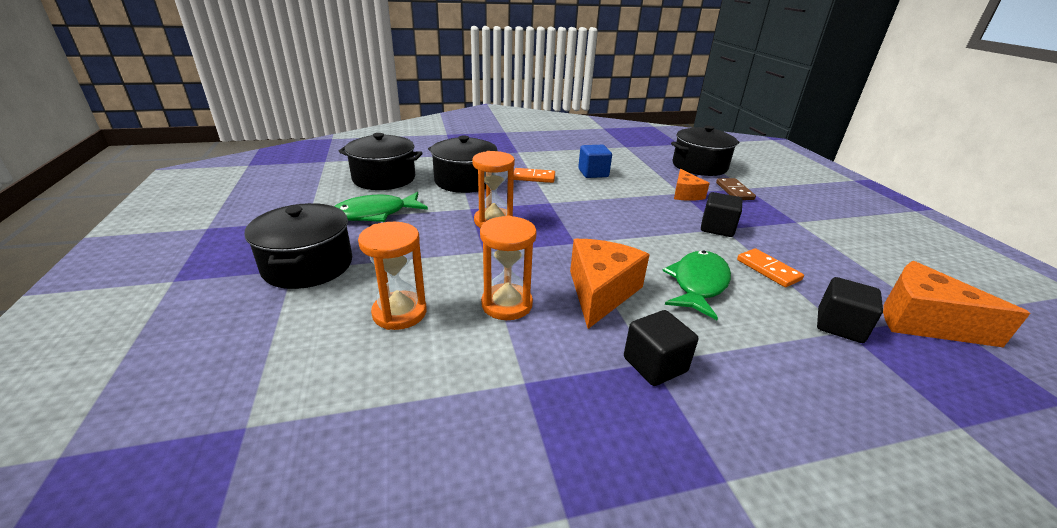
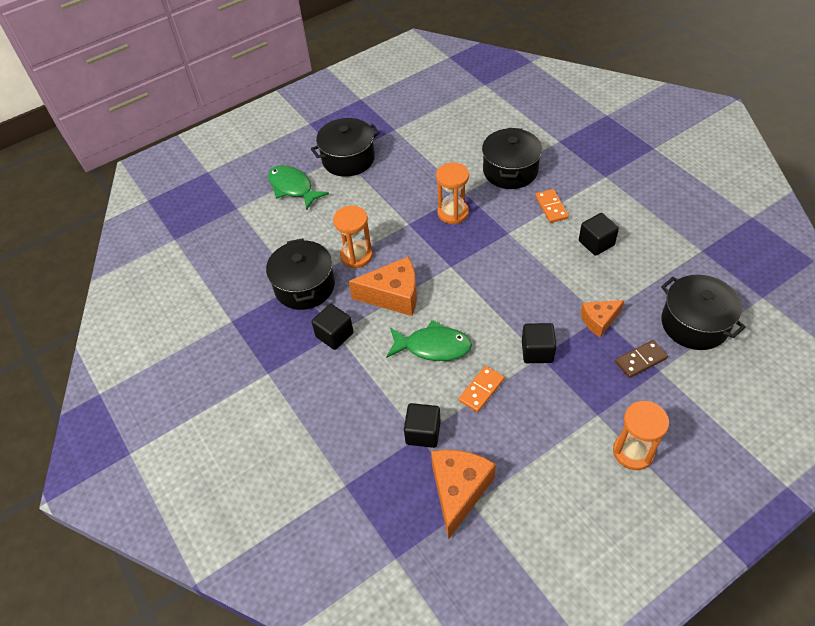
camera: 75 degrees right, 20 degrees up
green fish [334,192,428,222] -> green fish moved to [268,165,329,210]
black pot [338,133,423,190] -> black pot moved to [266,238,335,310]
orange hourglass [358,222,427,330] -> orange hourglass moved to [613,401,669,470]
blue cube [578,145,612,178] -> black cube [579,213,619,256]

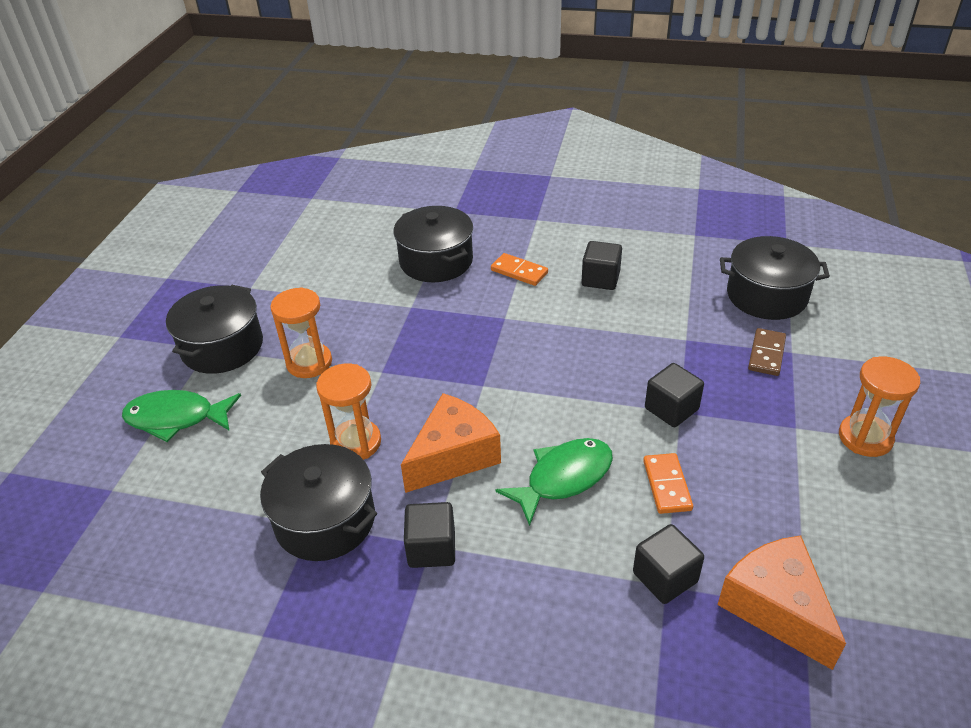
camera: 45 degrees left, 10 degrees down
orange hourglass [436,162,469,224] -> orange hourglass moved to [270,287,332,378]
orange cheese [580,300,625,337] -> none

